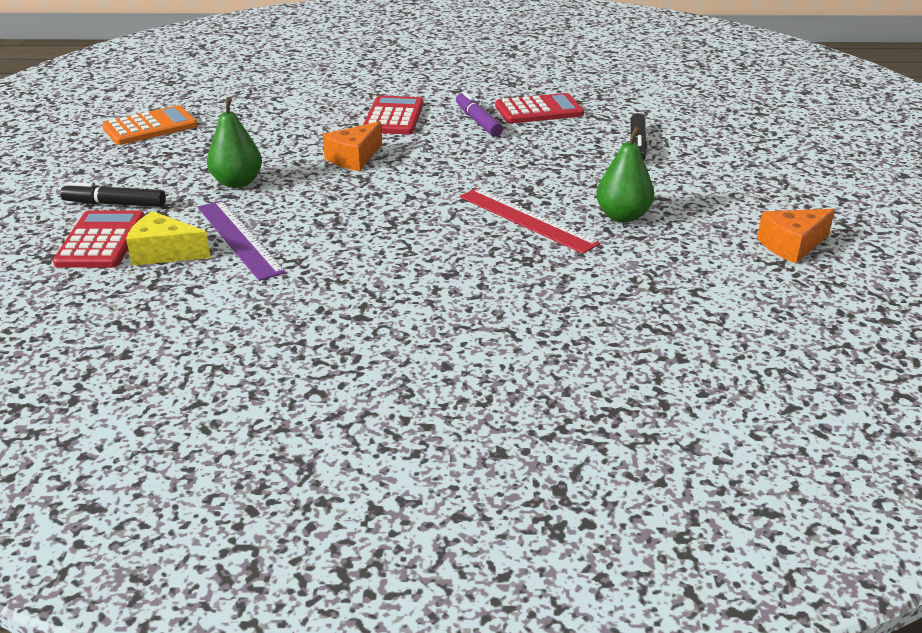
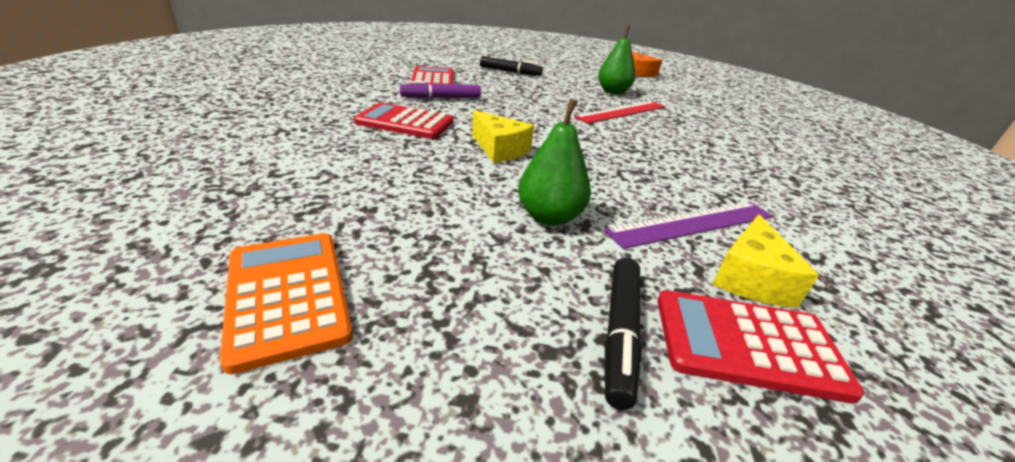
camera: 85 degrees left, 0 degrees up
orange cheese [323,121,382,171] -> yellow cheese [472,110,534,163]

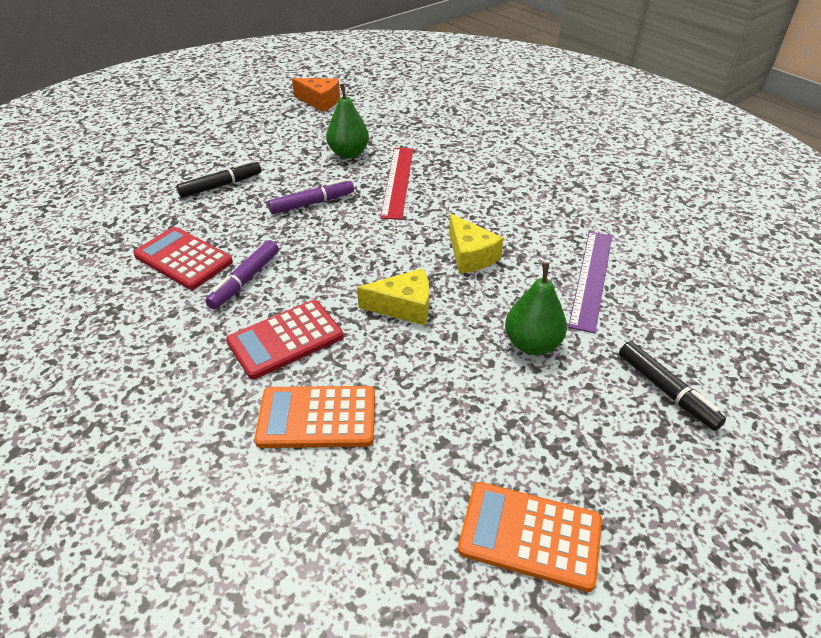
camera: 45 degrees left, 10 degrees up
red calculator [657,290,864,404] -> none
yellow cheese [712,214,819,308] -> yellow cheese moved to [449,214,504,274]
none -> orange calculator [254,386,375,448]
none -> purple marker [268,179,354,214]

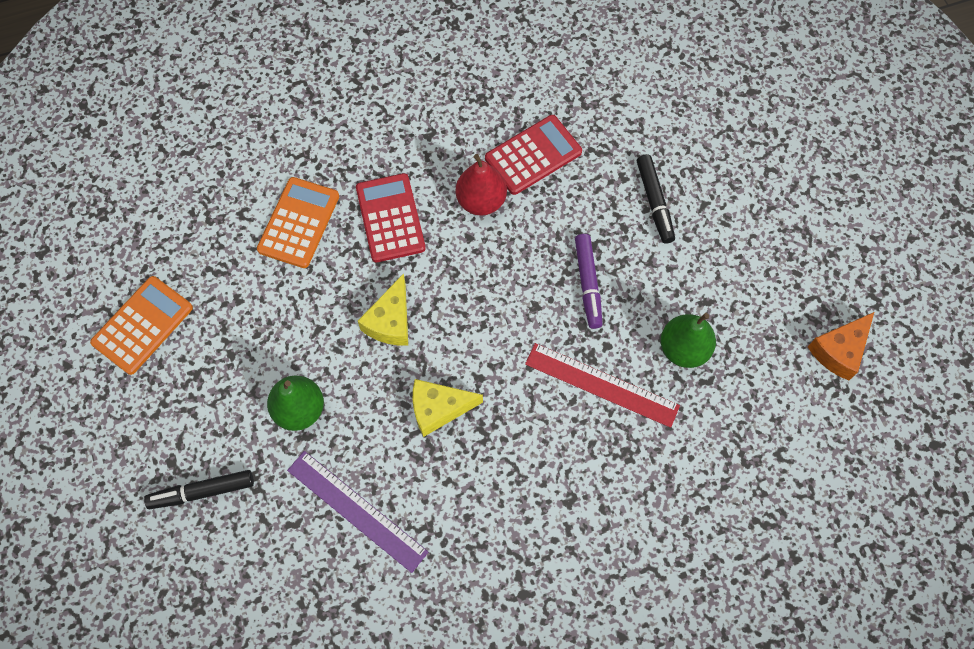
camera: 110 degrees right, 25 degrees up
purple marker [205,240,279,309] -> red pear [456,154,507,216]

